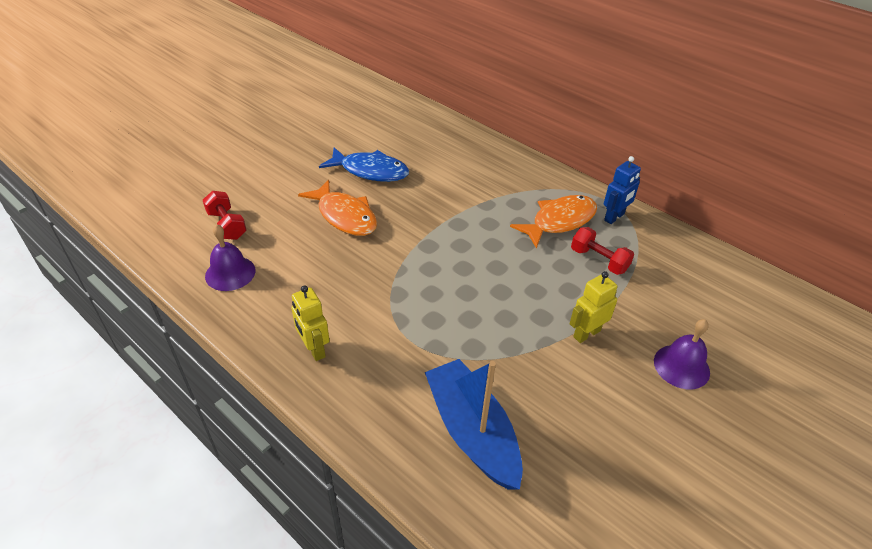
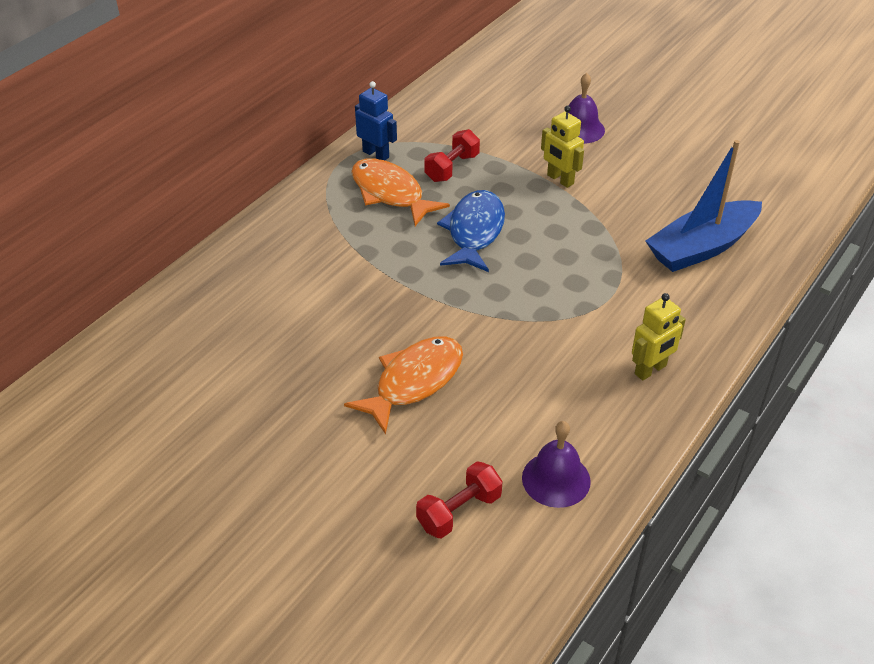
camera: 95 degrees left, 0 degrees up
blue fish [319,147,409,182] -> blue fish moved to [437,190,505,272]

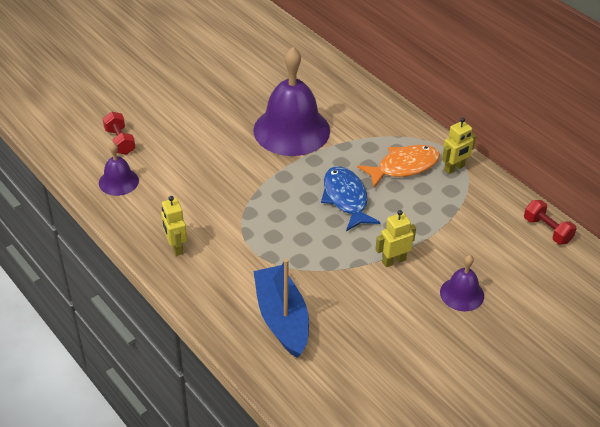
camera: 105 degrees right, 0 degrees up
orange fish [344,337,463,435] -> none
blue robot [355,81,397,160] -> yellow robot [442,118,476,174]
red dumbbell [424,129,480,182] -> red dumbbell moved to [524,200,577,244]
blue fish [437,190,505,272] -> blue fish turned 135 degrees counterclockwise [321,166,380,231]
none -> purple bell [253,47,330,156]

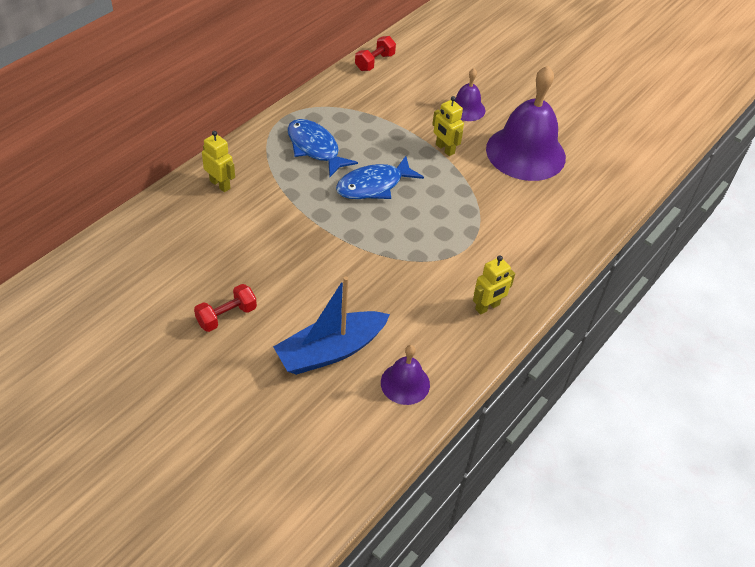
camera: 105 degrees left, 5 degrees up
red dumbbell [103,112,136,155] -> red dumbbell moved to [194,284,257,332]
purple bell [253,47,330,156] -> purple bell moved to [486,66,566,181]
blue boat [253,259,309,358] -> blue boat moved to [273,276,390,375]
orange fish [357,145,440,188] -> blue fish [287,119,358,177]
yellow robot [442,118,476,174] -> yellow robot moved to [202,131,235,192]

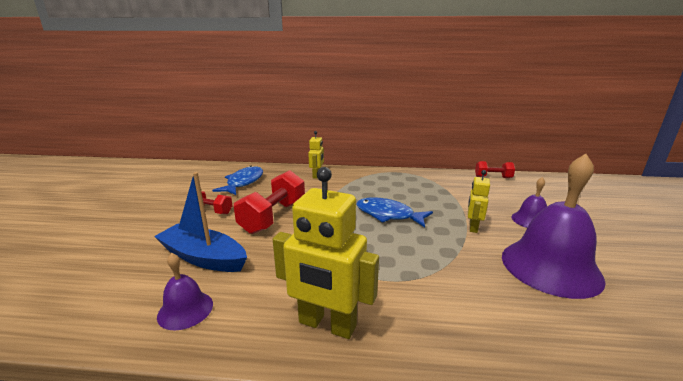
camera: 60 degrees right, 25 degrees down
blue fish [287,119,358,177] -> blue fish moved to [212,166,263,195]
yellow robot [473,255,515,315] -> yellow robot [273,167,379,339], size x1.84
none -> red dumbbell [234,170,305,234]

